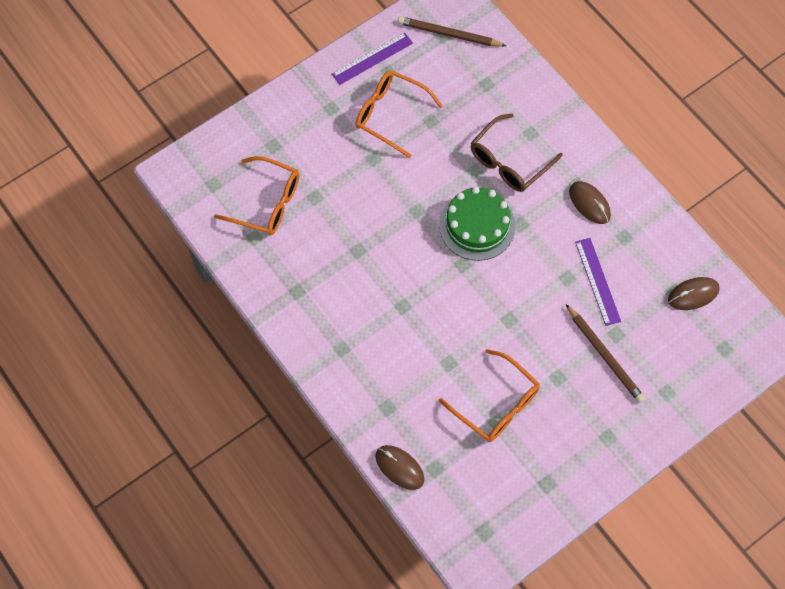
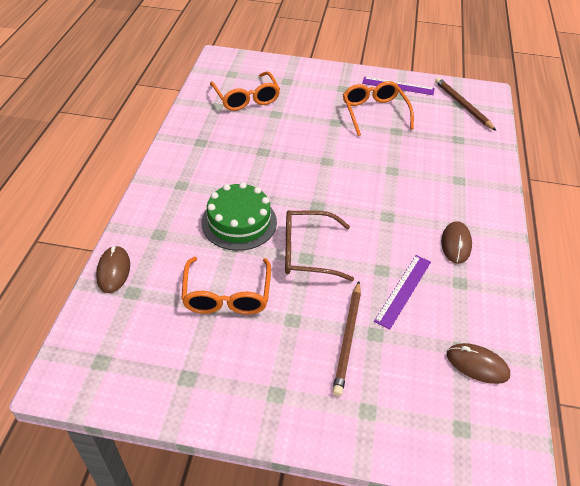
camera: 45 degrees right, 20 degrees down
green cake [439,187,515,261] -> green cake moved to [201,182,277,251]
brown glasses [471,114,563,192] -> brown glasses moved to [285,210,354,281]

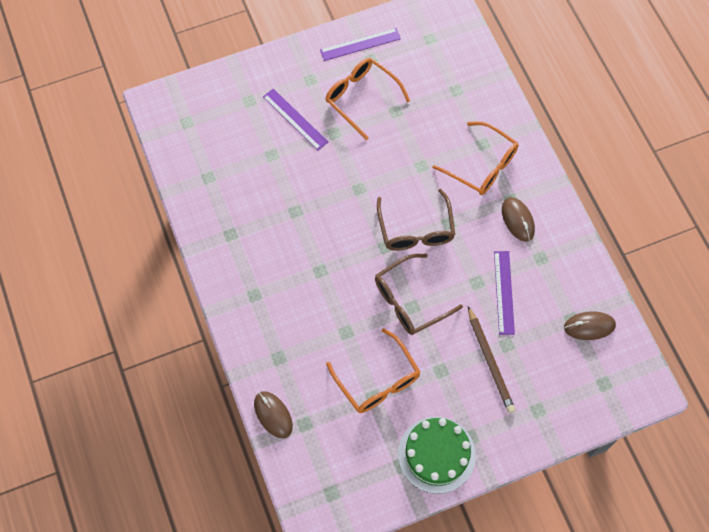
camera: 30 degrees left, 20 degrees up
green cake [201,182,277,251] -> green cake moved to [398,416,476,494]
orange glasses [210,71,280,111] -> orange glasses moved to [433,121,519,195]
brown pencil [435,78,497,131] -> none
none -> purple ruler [263,88,328,150]
none -> brown glasses [377,189,455,251]

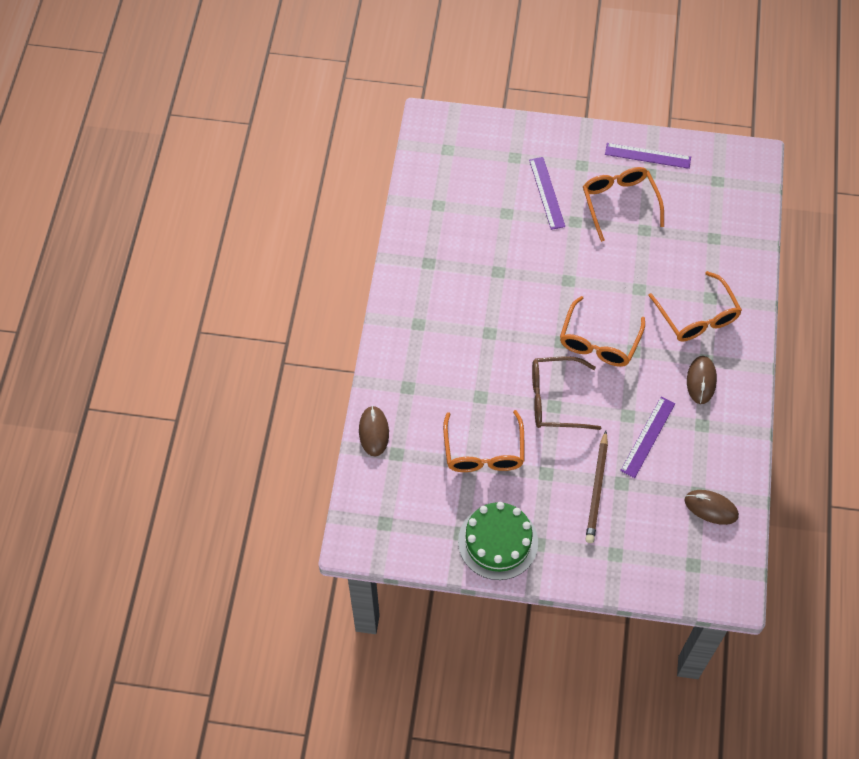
camera: 30 degrees right, 5 degrees down
brown glasses [377,189,455,251] -> orange glasses [560,296,645,367]

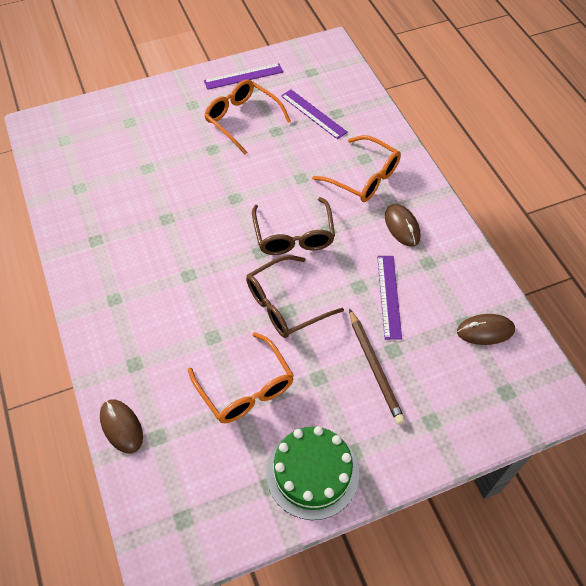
camera: 30 degrees left, 5 degrees down
purple ruler [529,157,565,230] -> purple ruler moved to [281,89,348,139]
orange glasses [560,296,645,367] -> brown glasses [252,197,335,255]

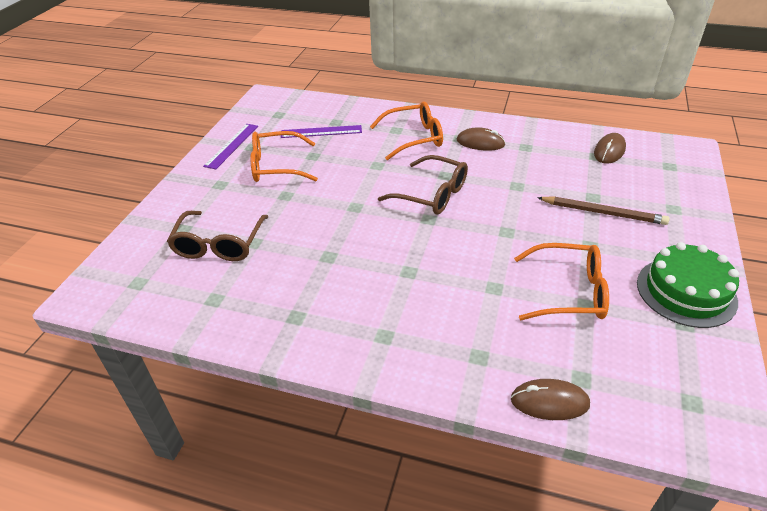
camera: 50 degrees left, 15 degrees down
brown glasses [246,255,344,338] -> brown glasses moved to [167,211,269,261]
purple ruler [377,256,402,340] -> none

